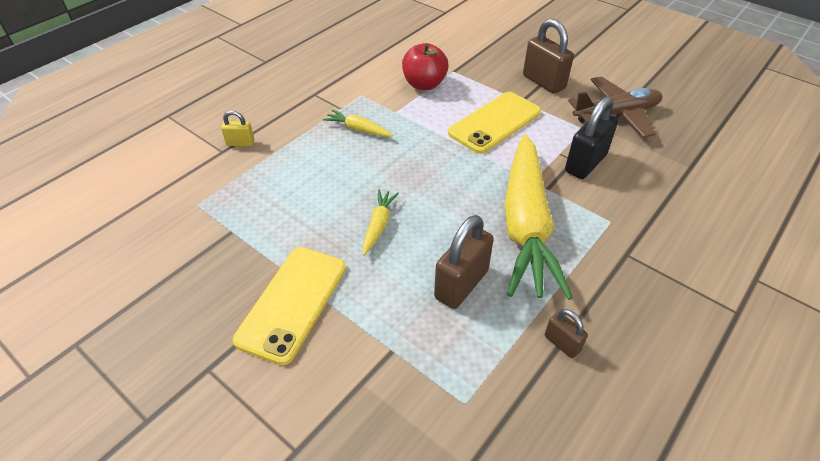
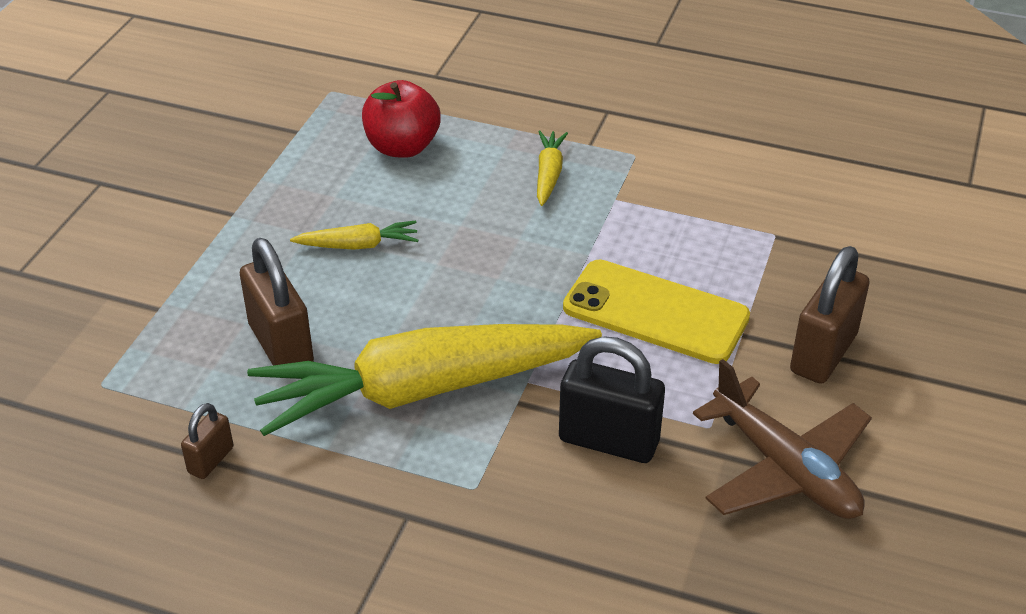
camera: 70 degrees right, 5 degrees down
yellow padlock [221,111,254,146] -> none
yellow phone [233,247,346,365] -> none
red apple [402,43,449,90] -> red apple moved to [362,80,441,158]
brown padlock [434,215,494,309] -> brown padlock turned 45 degrees clockwise [240,238,314,365]

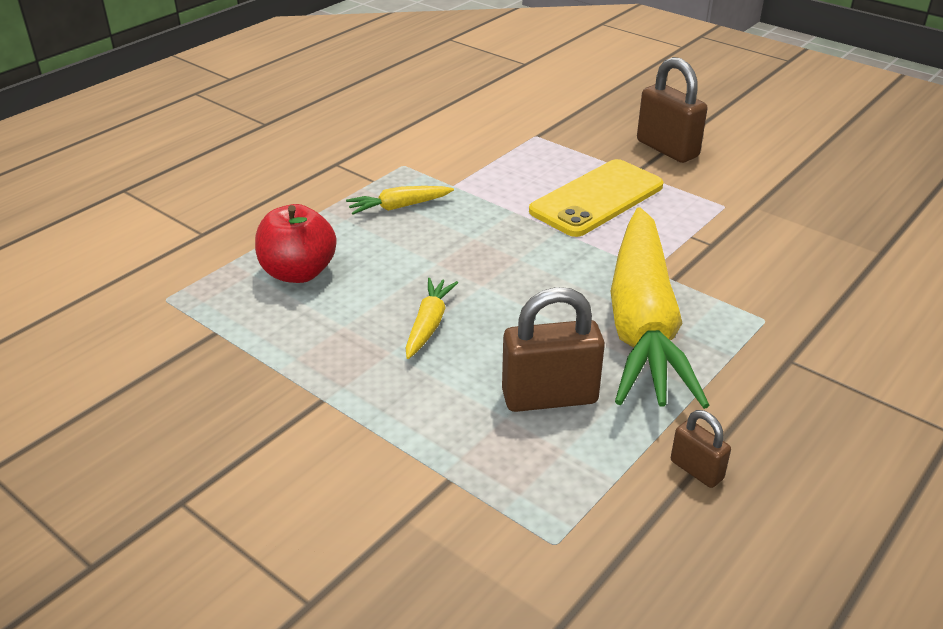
camera: 70 degrees left, 5 degrees down
yellow carrot [537,131,568,206] -> yellow carrot turned 45 degrees counterclockwise [346,186,454,215]
black padlock [559,336,665,463] -> none
brown plane [693,359,872,519] -> none

